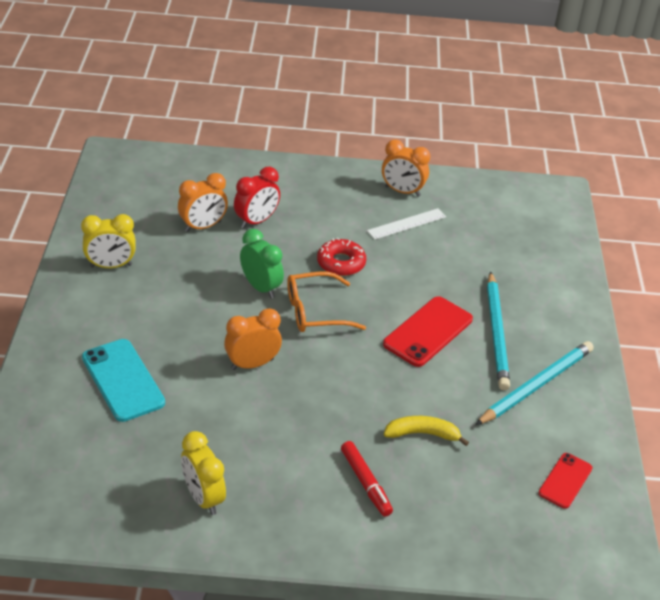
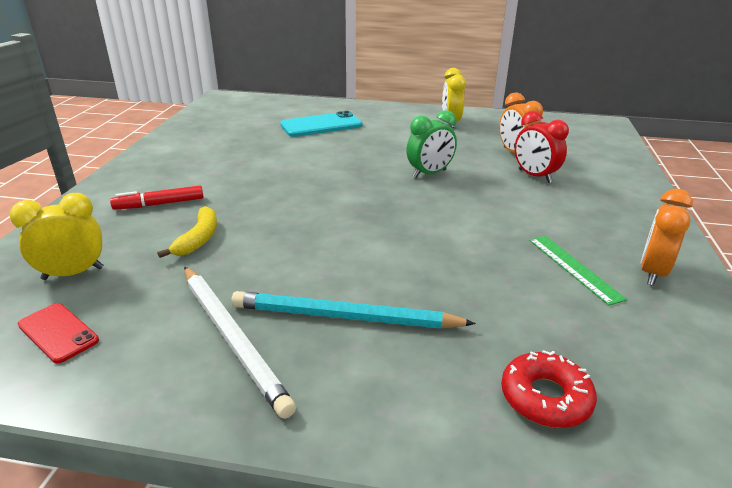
camera: 100 degrees right, 10 degrees down
yellow clock [181,431,226,515] -> yellow clock moved to [10,193,103,280]
orange clock [224,308,282,370] -> none
orange glasses [287,271,366,332] -> none
red donut [317,238,366,276] -> red donut moved to [501,350,597,428]
white ruler [367,208,446,240] -> green ruler [529,236,627,306]
red phone [383,296,473,367] -> none
turquoise pencil [475,341,594,425] -> white pencil [184,267,296,419]

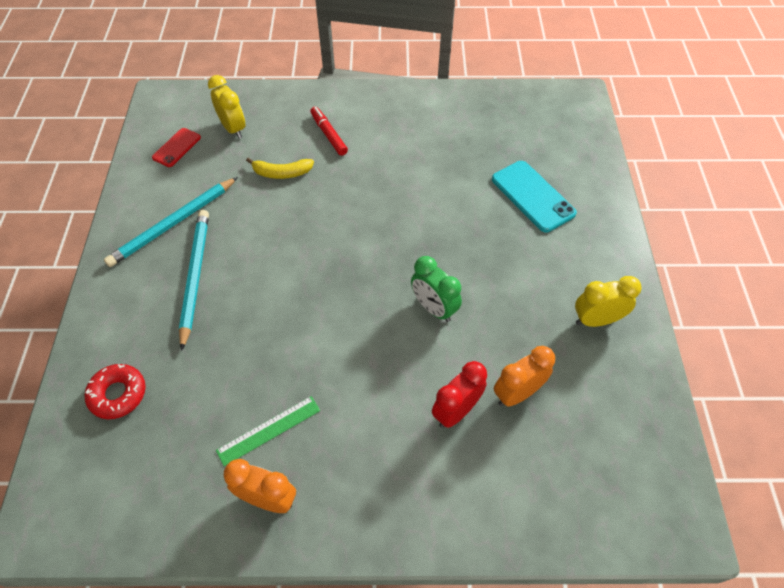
camera: 80 degrees right, 25 degrees up
white pencil [184,267,296,419] -> turquoise pencil [104,177,238,267]

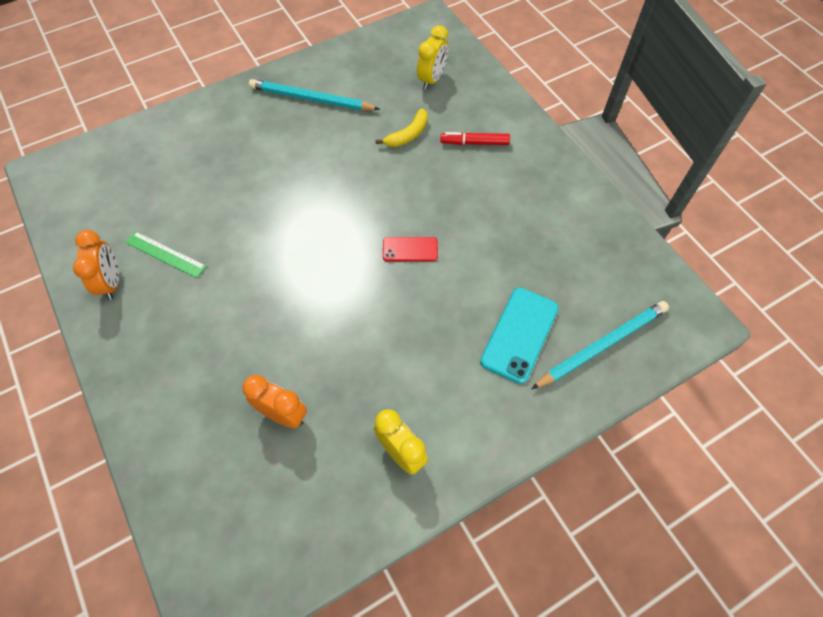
camera: 60 degrees right, 5 degrees up
red donut [85,364,146,419] -> none
red phone [152,128,201,167] -> red phone moved to [383,237,438,262]
turquoise pencil [179,210,209,351] -> turquoise pencil moved to [532,301,669,389]
yellow banana [246,158,314,179] -> yellow banana turned 105 degrees counterclockwise [376,108,428,147]
red marker [310,107,348,156] -> red marker turned 120 degrees counterclockwise [440,132,510,145]
green clock [411,256,462,322] -> none
red clock [432,361,487,428] -> none

